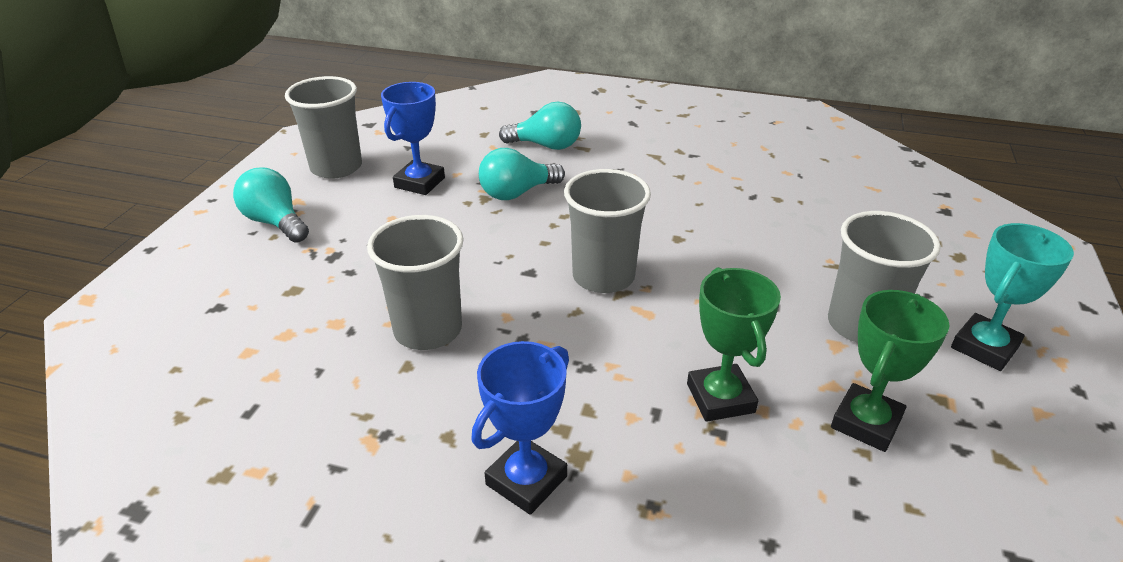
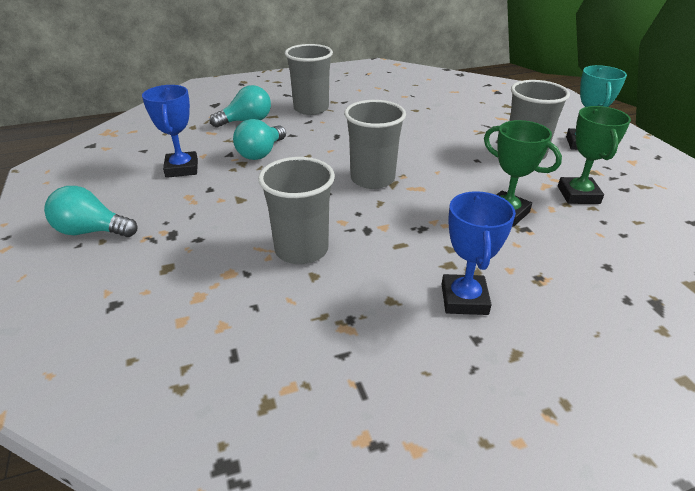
camera: 35 degrees left, 0 degrees up
grey cup [285,76,362,179] -> grey cup moved to [285,44,333,115]

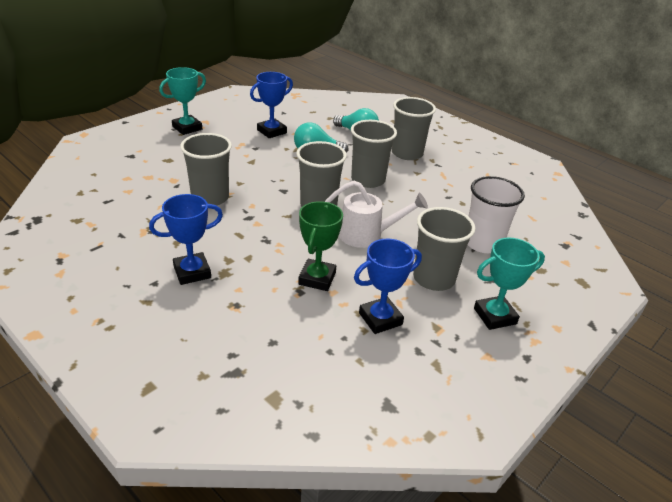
camera: 60 degrees right, 0 degrees up
turquoise light bulb [44,186,138,237] -> turquoise trophy [159,67,206,135]
green trophy [558,106,631,204] -> blue trophy [354,239,422,334]
none -> white watering can [325,181,428,248]
none -> grey cup [351,120,397,188]
none -> white cup [468,176,525,253]

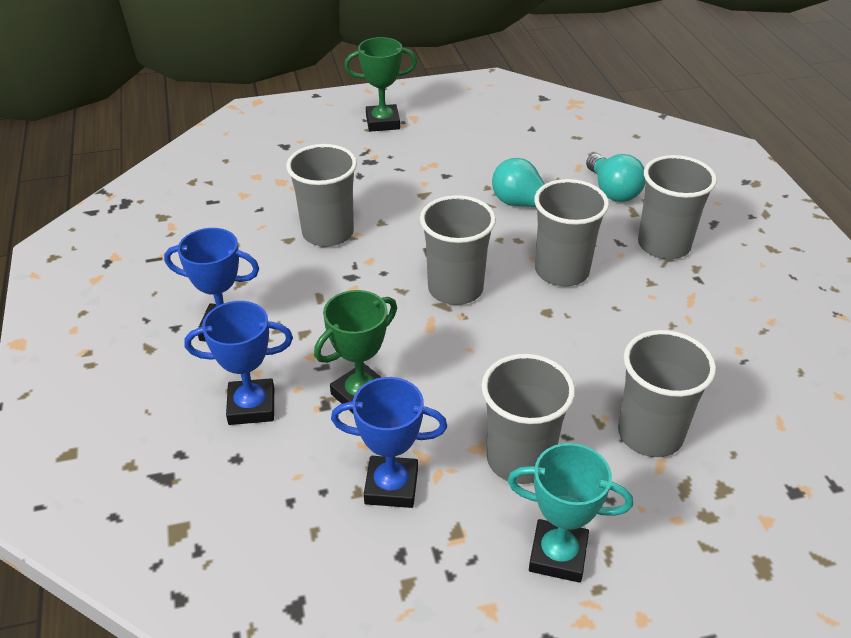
camera: 35 degrees right, 5 degrees up
turquoise trophy [159,67,206,135] -> green trophy [344,37,417,132]
blue trophy [250,72,293,138] -> blue trophy moved to [185,301,293,425]
white watering can [325,181,428,248] -> none
white cup [468,176,525,253] -> grey cup [618,330,716,457]

